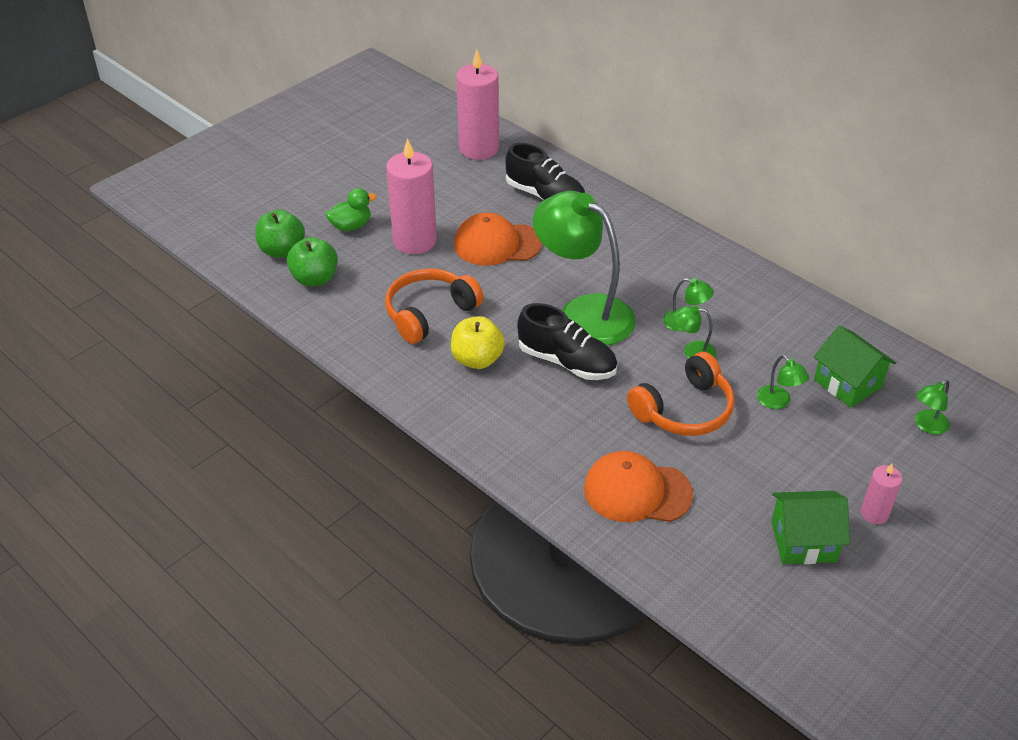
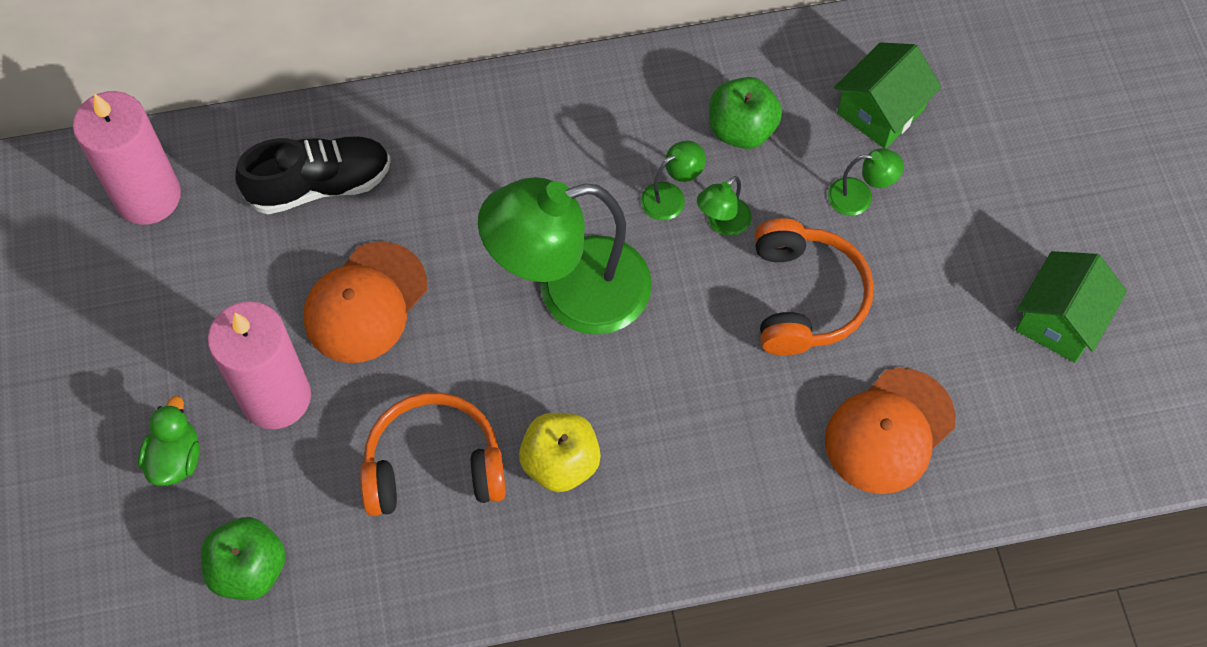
camera: 55 degrees left, 20 degrees up
green apple [255,210,305,258] -> green apple moved to [709,77,782,149]
orange headphones [385,268,484,344] -> orange headphones turned 90 degrees clockwise [360,392,506,516]
black shoe [517,303,617,380] -> none
green house [814,325,896,408] -> green house turned 45 degrees counterclockwise [834,42,941,149]
pink candle [861,464,902,524] -> none
green lamp [915,380,950,435] -> none

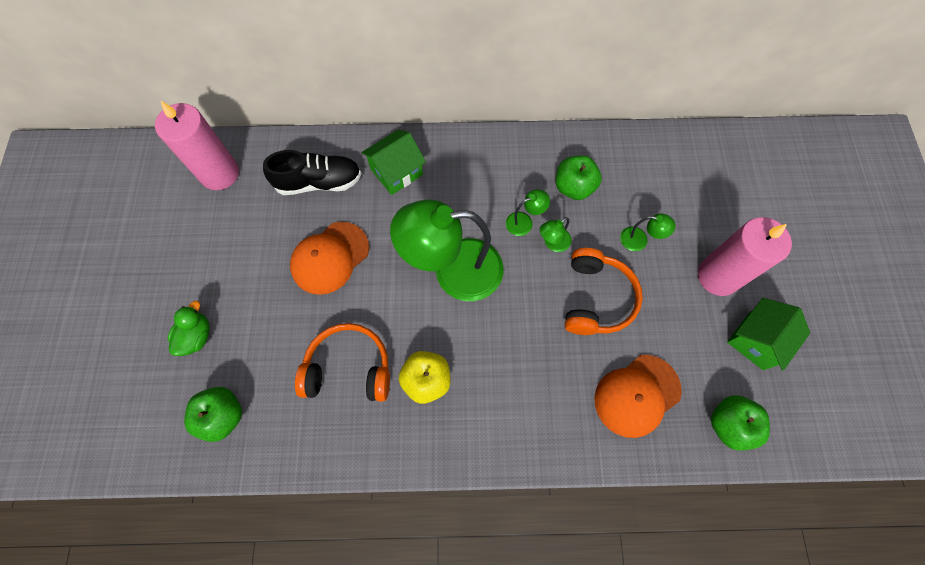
camera: 10 degrees right, 5 degrees up
pink candle [208,301,311,429] -> pink candle moved to [698,217,792,296]
green house [834,42,941,149] -> green house moved to [361,130,426,195]
none -> green apple [711,395,770,450]

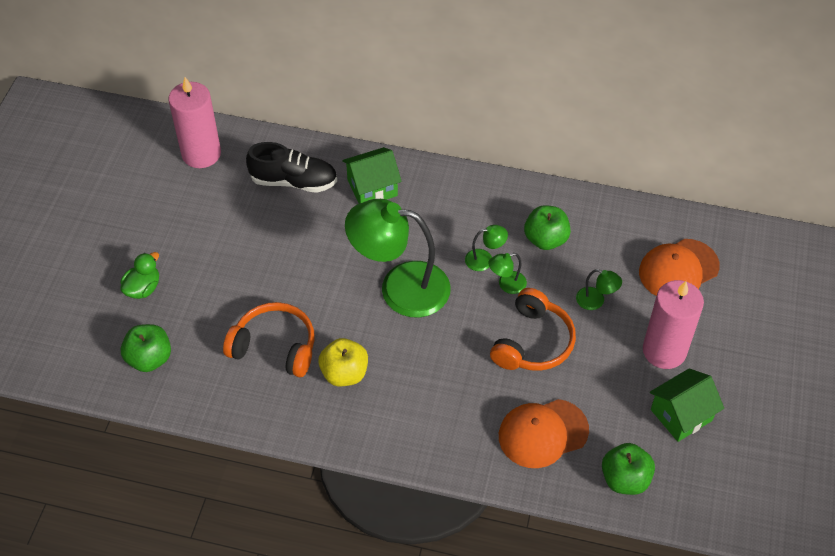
camera: 15 degrees right, 15 degrees down
orange cap [290,222,369,295] -> orange cap moved to [639,239,720,296]

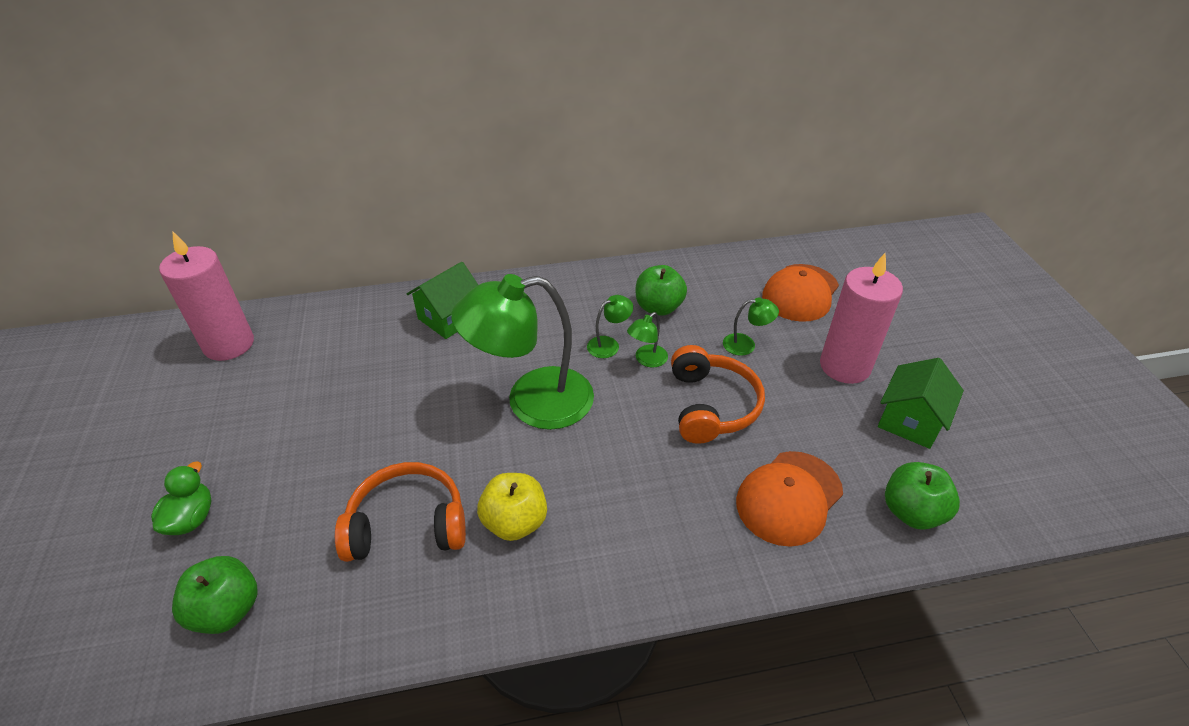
camera: 25 degrees left, 10 degrees down
black shoe [246,142,337,193] -> none

